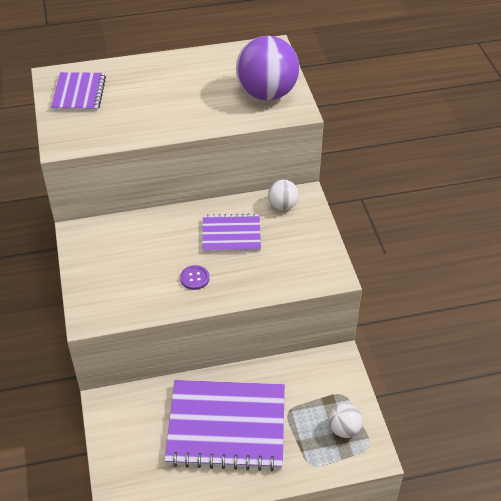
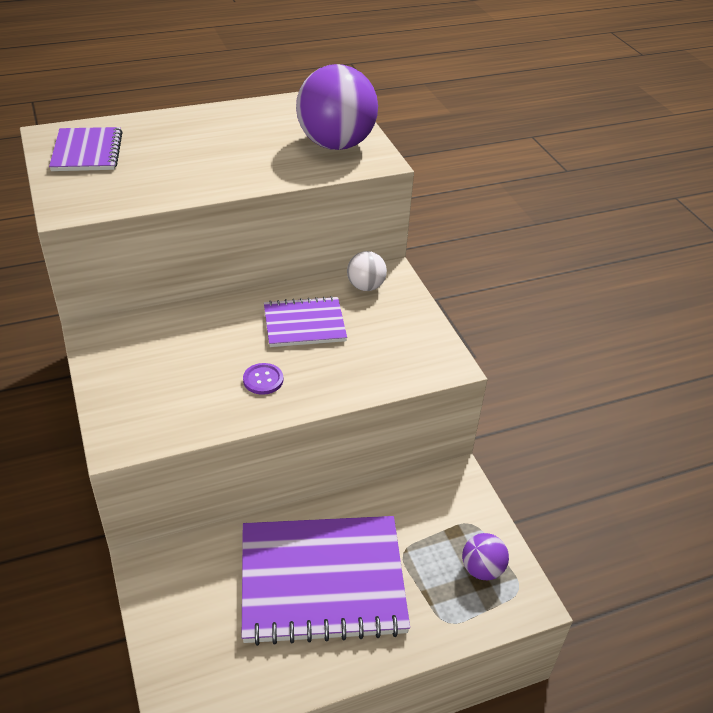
camera: 10 degrees left, 5 degrees down
white ball [329,404,363,438] -> purple ball [462,533,509,580]

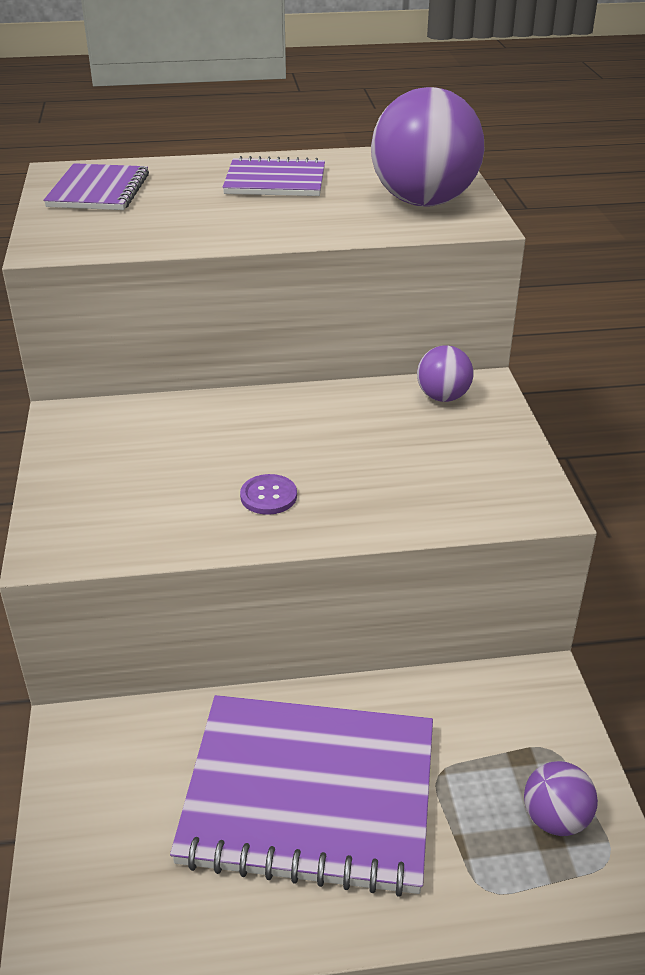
camera: 15 degrees right, 5 degrees down
purple notebook [264,296,347,347] -> purple notebook moved to [223,156,325,196]
white ball [347,251,387,291] -> purple ball [417,345,473,402]

